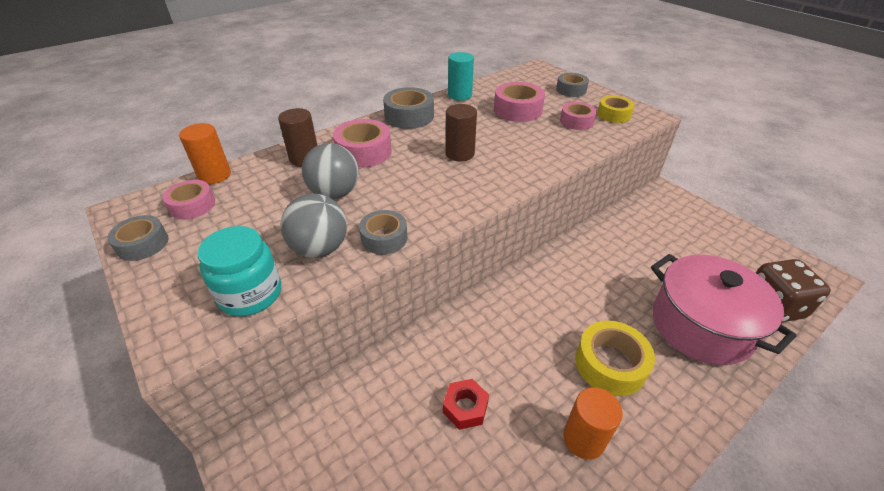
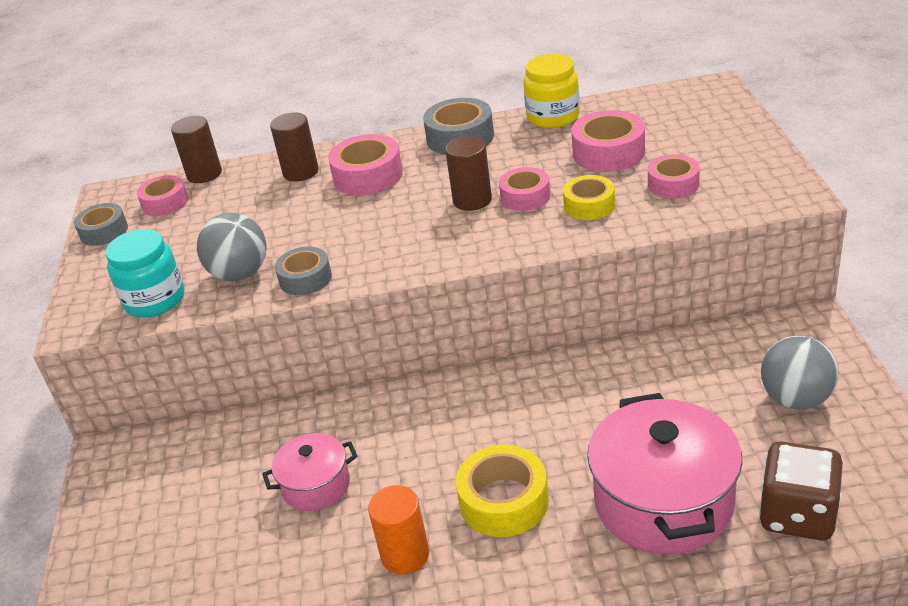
camera: 35 degrees right, 5 degrees down
orange cylinder [179,123,231,184] -> brown cylinder [171,116,222,183]
grey ball [302,143,359,199] -> grey ball moved to [761,335,839,410]
red nut [443,379,489,430] -> pink pot [262,433,357,511]
turquoise cylinder [448,52,474,100] -> yellow jar [523,54,580,128]
grey tape [556,73,589,97] -> none
yellow tape [597,96,634,123] -> yellow tape moved to [563,175,615,220]
none -> pink tape [499,167,550,211]

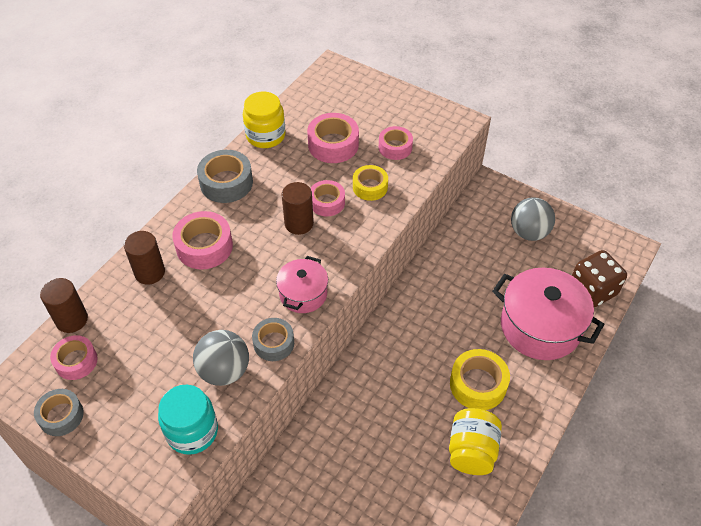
camera: 55 degrees left, 15 degrees up
pink pot [262,433,357,511] -> pink pot moved to [276,256,328,313]
orange cylinder [368,485,429,575] -> yellow jar [449,408,502,475]

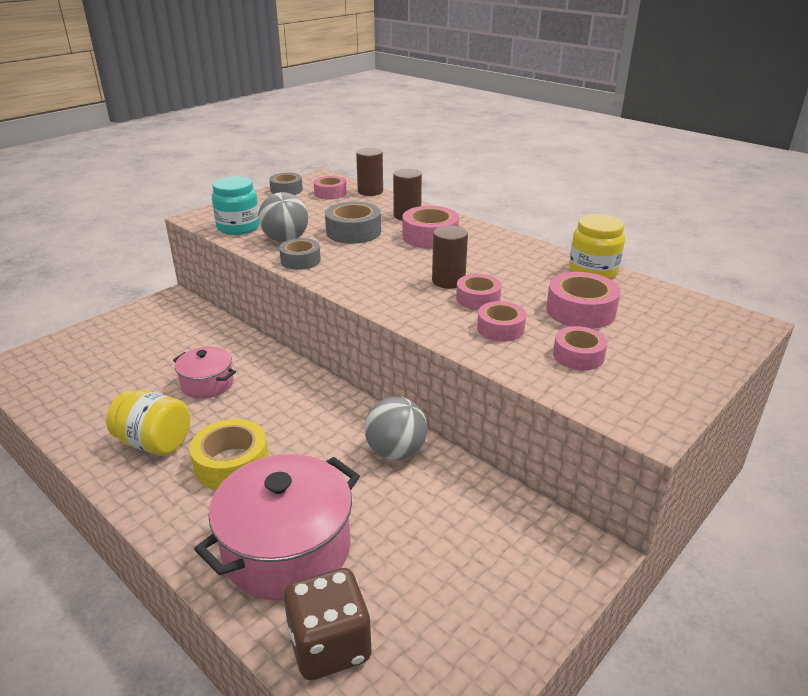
camera: 100 degrees right, 20 degrees down
grey tape [197,150,253,203] -> grey tape moved to [325,202,381,244]
pink pot [276,256,328,313] -> pink pot moved to [173,347,236,399]
yellow tape [353,165,388,201] -> pink tape [477,301,526,342]
grey ball [511,198,555,241] -> grey ball moved to [364,397,427,460]

